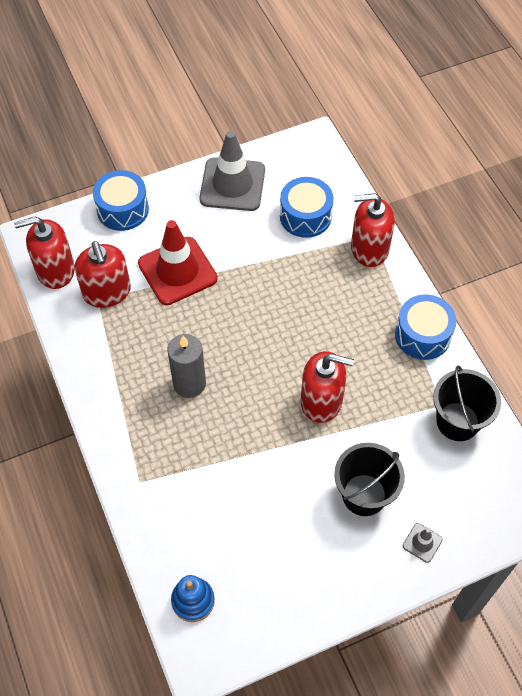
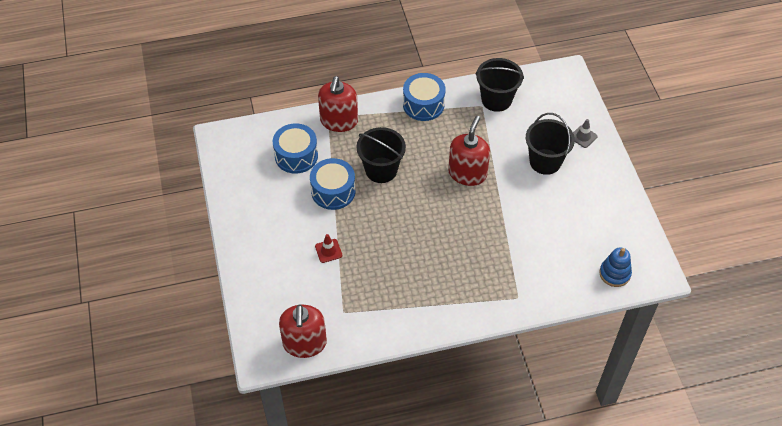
camera: 80 degrees left, 5 degrees down
red soap dispenser [75,241,131,308] -> none
blue drum [93,170,149,231] -> blue drum moved to [310,158,356,210]
red traffic cone [138,220,218,305] -> red traffic cone [315,234,342,263], size x0.42
grey candle [167,334,206,398] -> none
grey traffic cone [199,131,265,211] -> none
none -> black bucket [356,127,406,183]

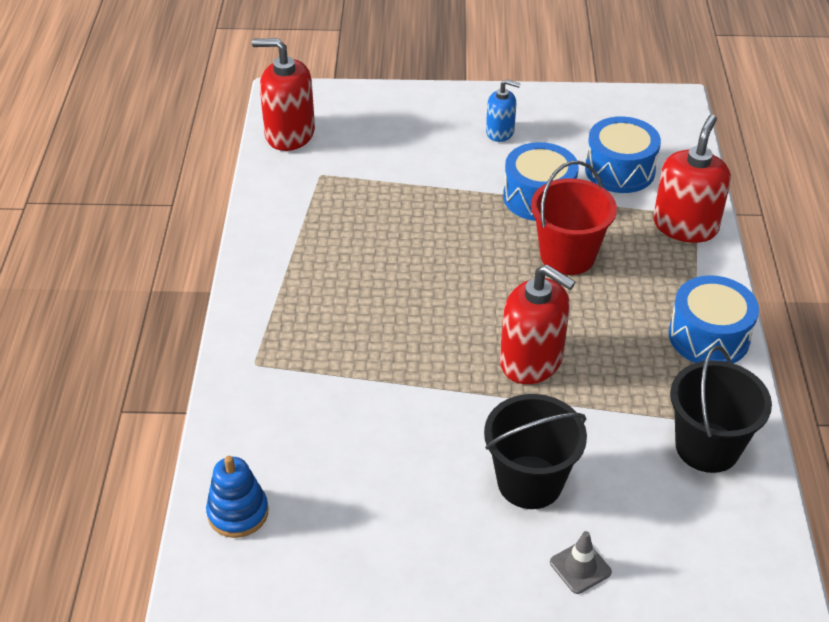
camera: 105 degrees right, 10 degrees down
red traffic cone [315,234,342,263] -> none
red soap dispenser [318,76,358,132] -> red soap dispenser turned 90 degrees clockwise [653,115,731,243]
black bucket [356,127,406,183] -> red bucket [531,161,617,275]
none -> blue soap dispenser [486,79,521,142]

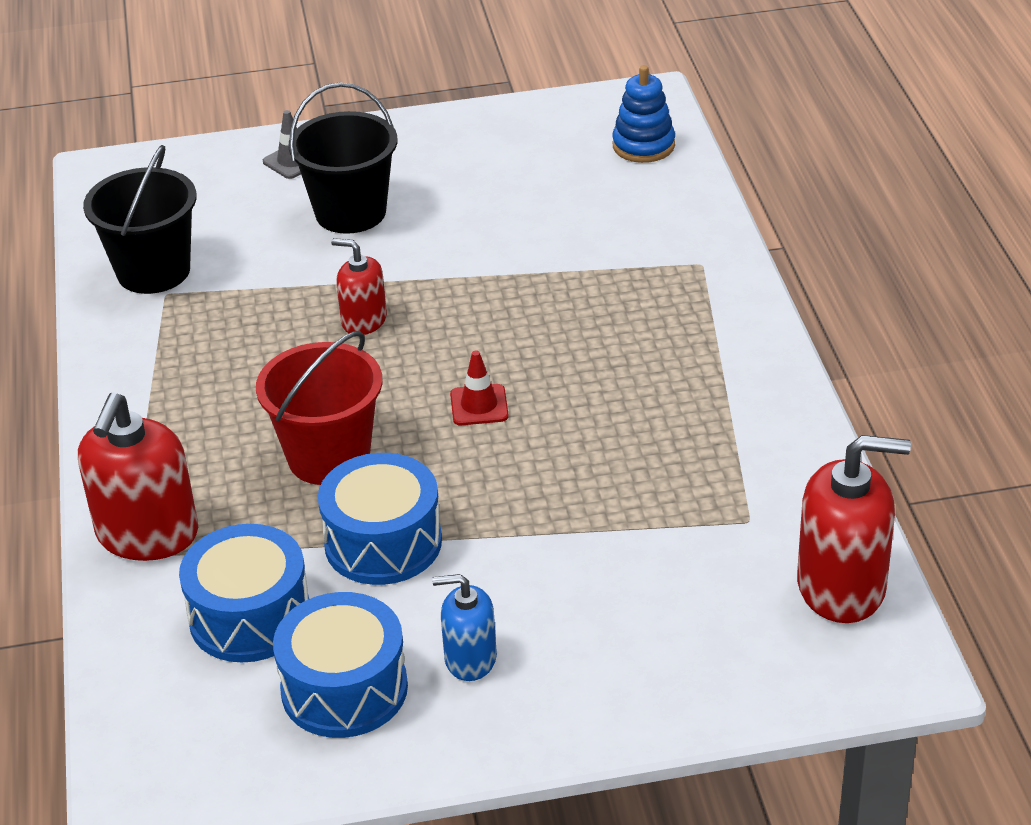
camera: 170 degrees right, 5 degrees down
red soap dispenser [500,265,575,384] -> red soap dispenser [331,238,387,335], size x0.58
blue drum [669,275,759,363] -> blue drum moved to [273,592,408,738]
none -> red traffic cone [450,350,509,425]

